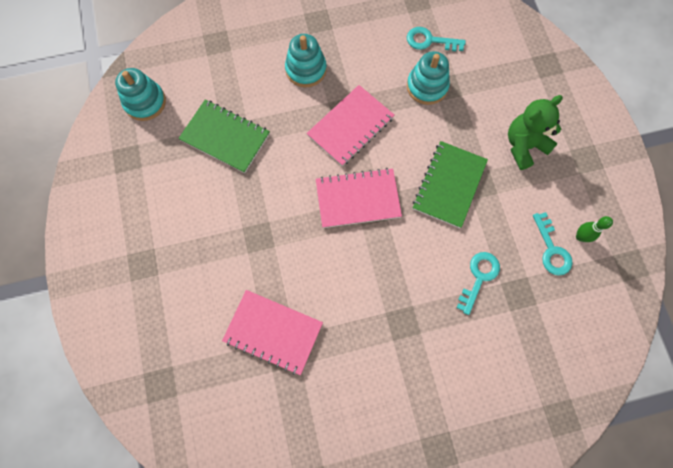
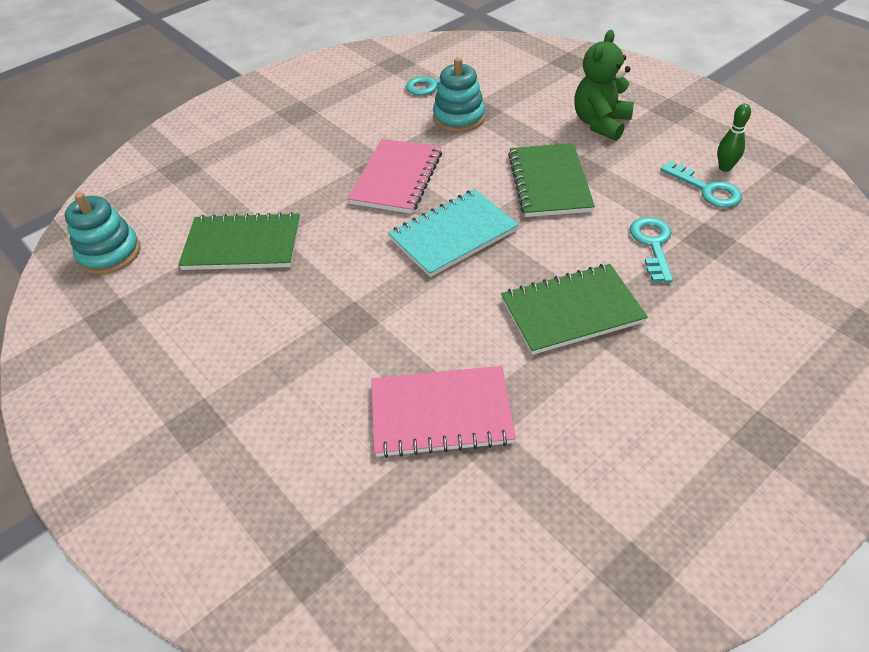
camera: 25 degrees left, 25 degrees down
turquoise stacking toy [285,34,327,87] -> none
pink notebook [316,168,402,228] -> turquoise notebook [388,189,519,277]
none -> green notebook [501,264,648,355]

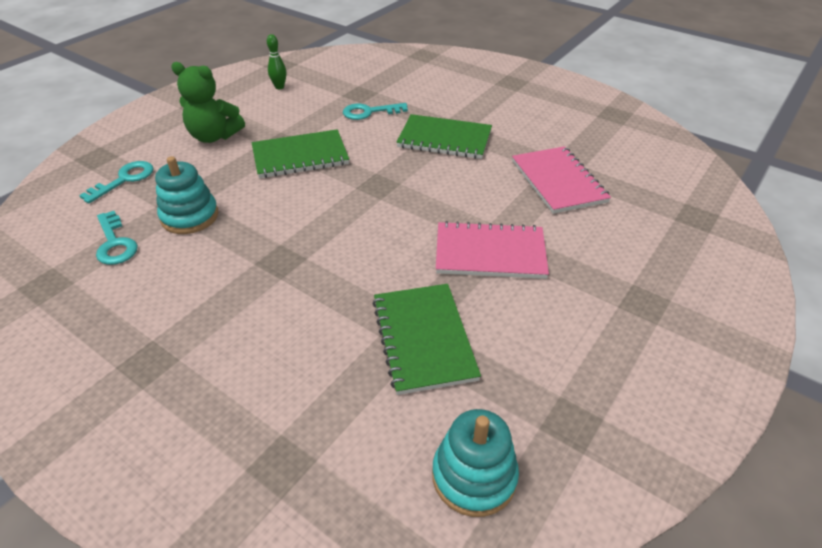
camera: 105 degrees left, 5 degrees down
pink notebook [348,139,442,214] -> pink notebook moved to [436,221,549,279]
turquoise notebook [388,189,519,277] -> none
green notebook [501,264,648,355] -> green notebook turned 45 degrees counterclockwise [396,114,492,159]
turquoise key [660,161,742,208] -> turquoise key moved to [79,161,154,203]

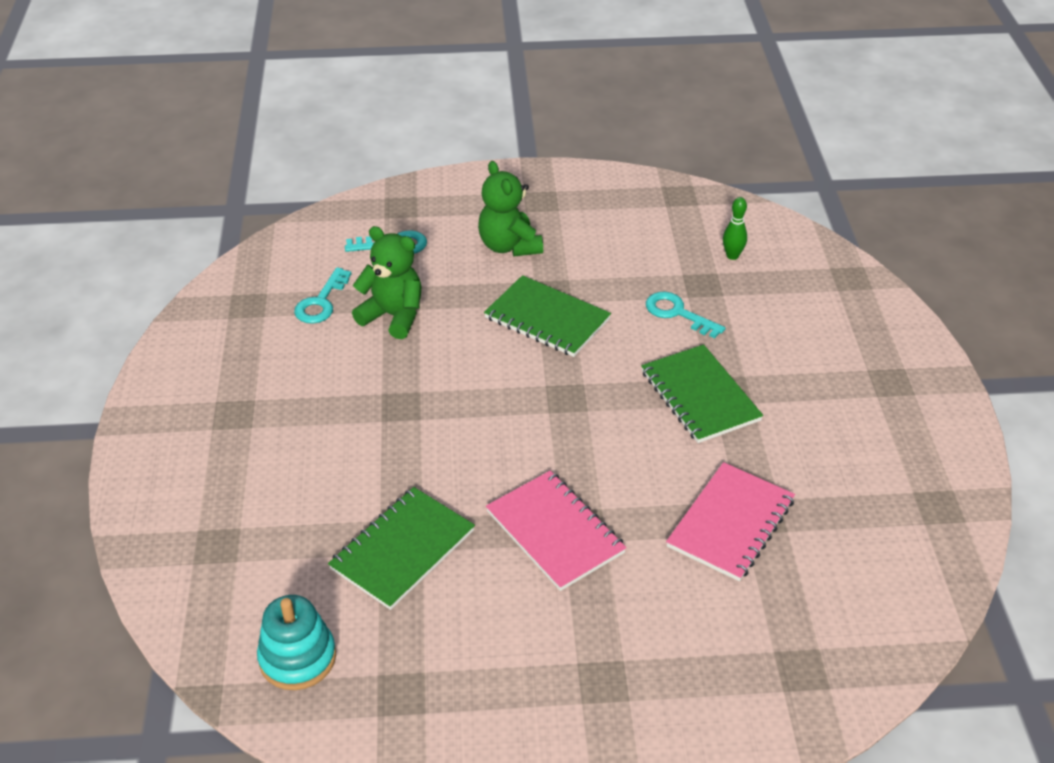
camera: 50 degrees right, 0 degrees up
turquoise stacking toy [155,156,218,234] -> green teddy bear [352,226,421,339]
green bowling pin [267,34,287,89] -> green bowling pin moved to [723,197,747,260]

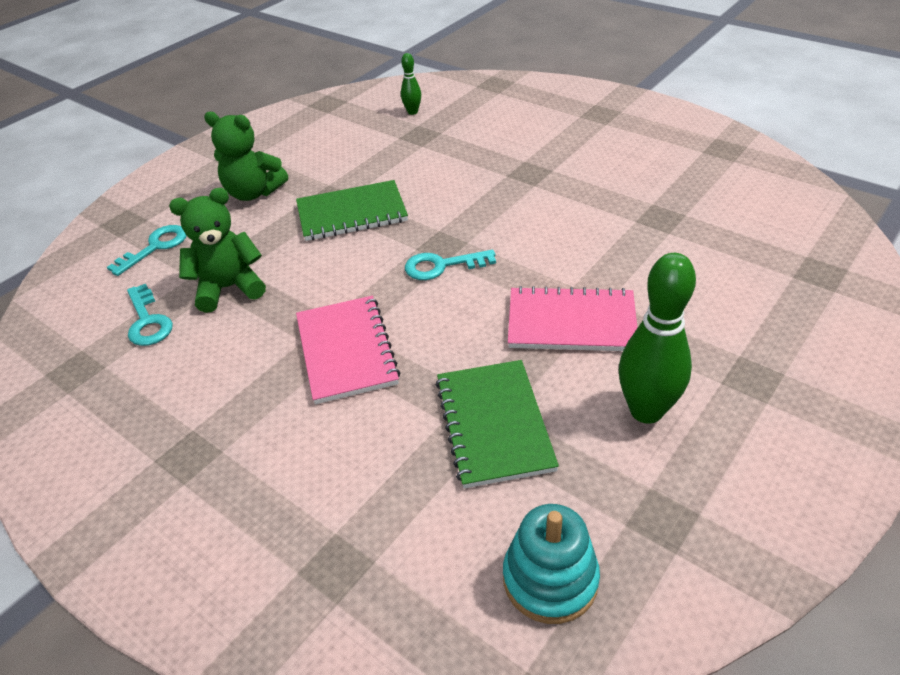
camera: 45 degrees left, 0 degrees up
green notebook [641,344,763,443] -> none
turquoise key [646,292,725,338] -> turquoise key moved to [405,250,496,280]
pink notebook [666,462,795,581] -> pink notebook moved to [296,296,400,404]
none -> green bowling pin [619,253,696,424]

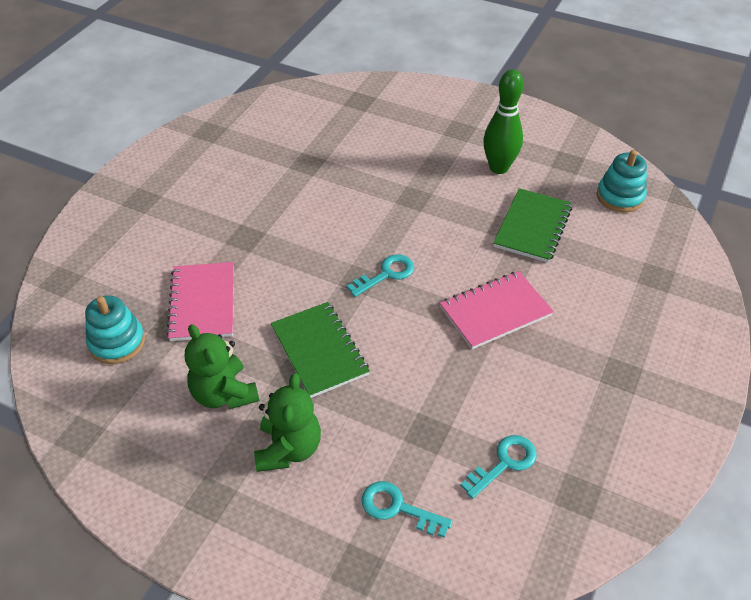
camera: 105 degrees left, 5 degrees up
green teddy bear [169,188,266,313] -> green teddy bear moved to [185,324,259,409]
green bowling pin [401,53,421,115] -> turquoise stacking toy [85,296,145,364]
turquoise key [405,250,496,280] -> turquoise key turned 105 degrees counterclockwise [347,254,414,297]
green notebook [436,360,559,488] -> green notebook turned 45 degrees counterclockwise [493,188,572,263]
pink notebook [508,286,637,351] -> pink notebook moved to [166,262,234,341]

